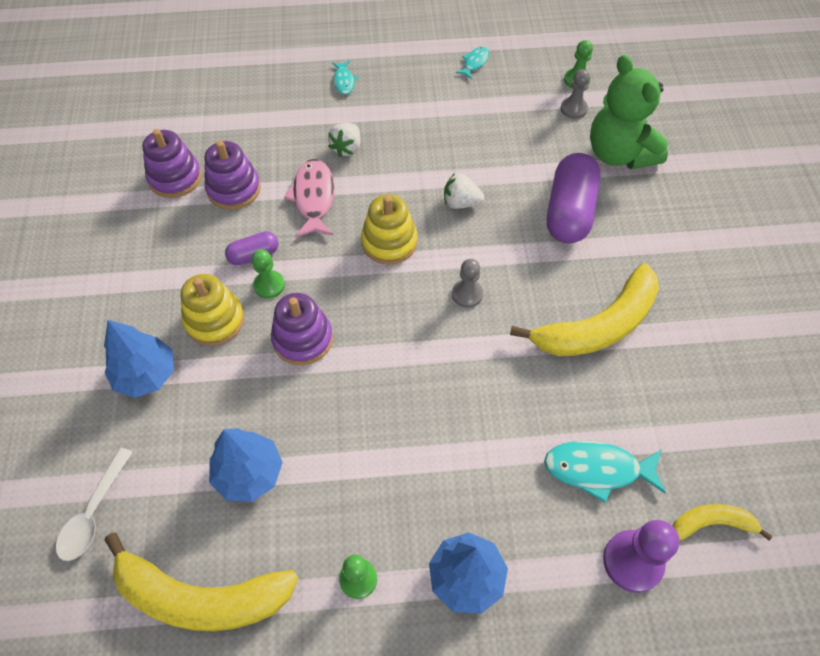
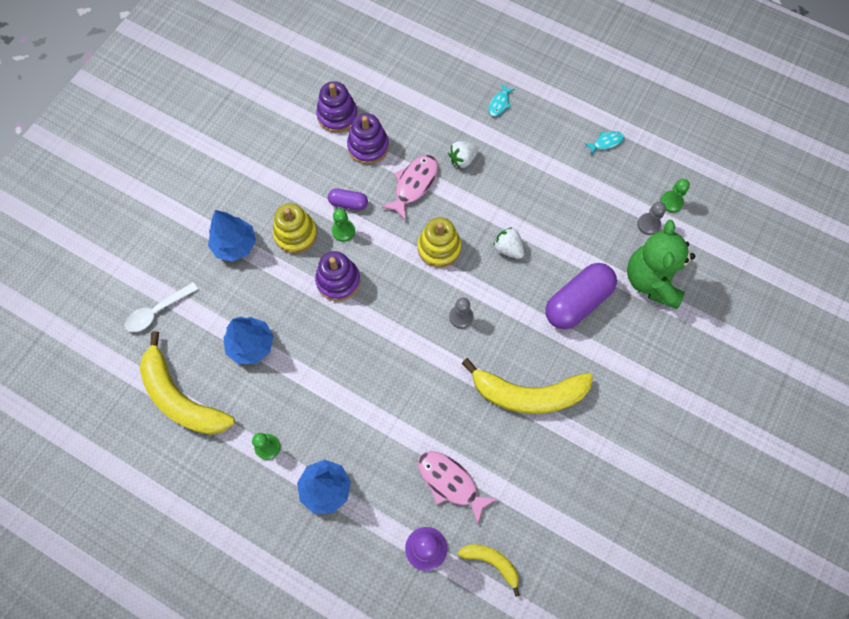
camera: 35 degrees right, 10 degrees up
turquoise fish [544,441,666,503] -> pink fish [418,451,497,525]

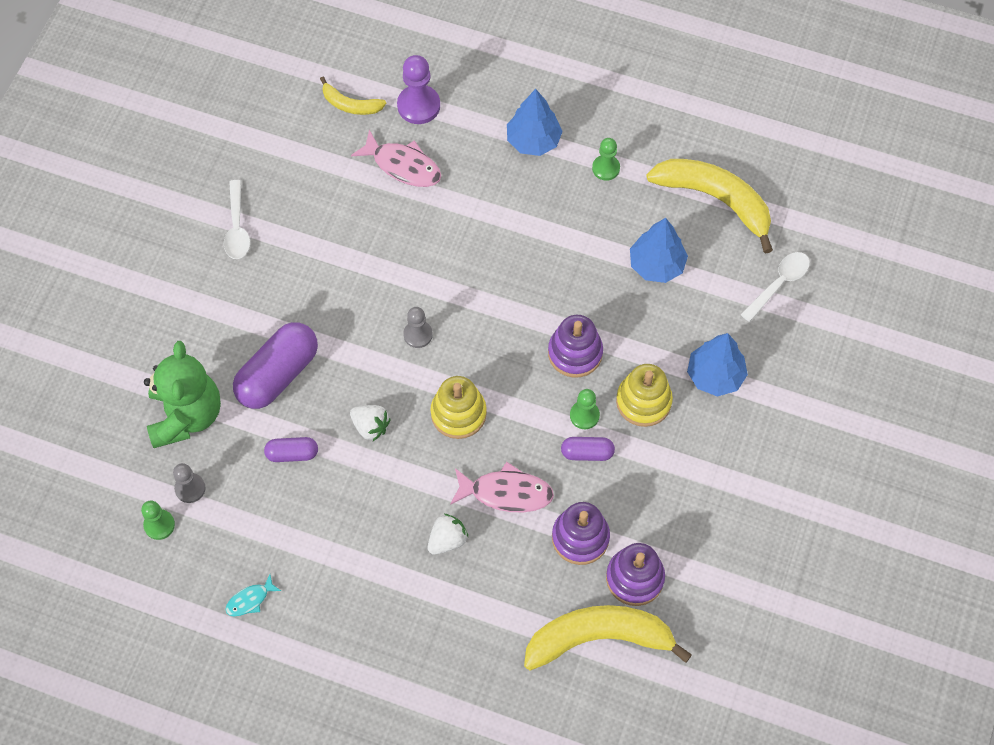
camera: 170 degrees right, 5 degrees down
pink fish [381,155,438,221] -> pink fish turned 105 degrees counterclockwise [450,462,554,512]
yellow banana [462,358,593,414] -> yellow banana moved to [524,605,692,670]
turquoise fish [489,84,515,117] -> none
none -> white spoon [224,180,250,259]
none -> purple capsule [264,437,318,462]

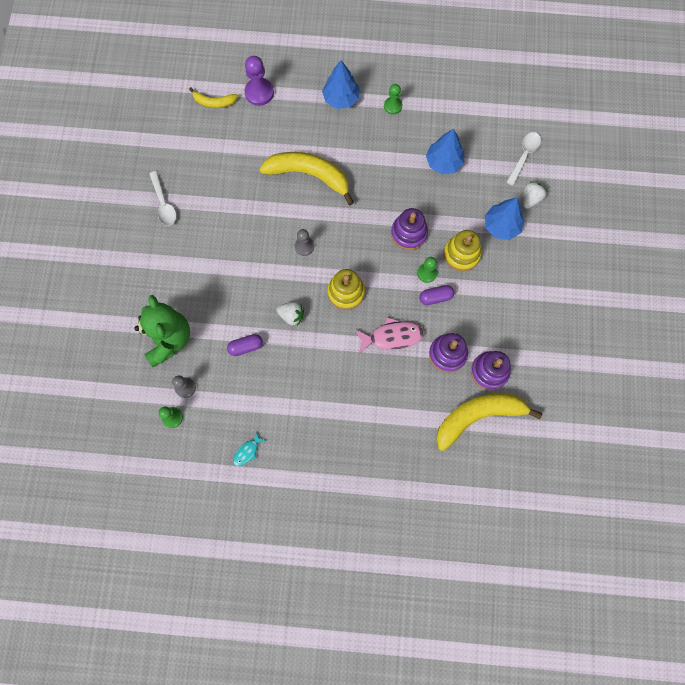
camera: 15 degrees left, 10 degrees up
purple capsule [233,322,318,409] -> none
pink fish [351,130,441,187] -> none
white strawberry [428,514,469,555] -> white strawberry moved to [523,181,547,209]
yellow banana [646,159,773,254] -> yellow banana moved to [259,152,354,205]

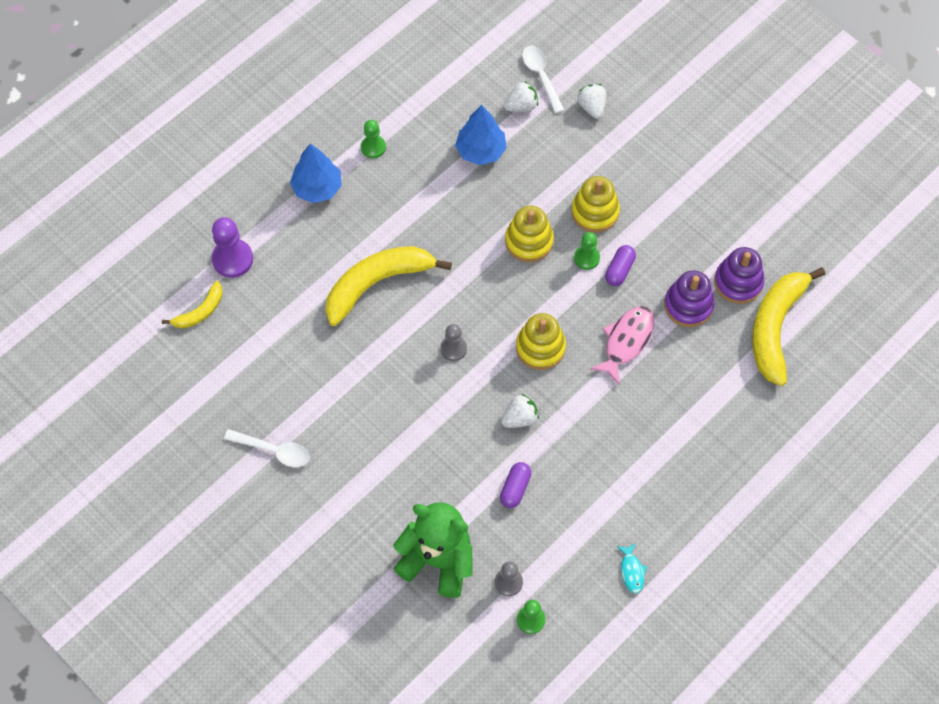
camera: 50 degrees left, 10 degrees down
purple stacking toy [391,208,428,250] -> yellow stacking toy [505,206,554,262]
blue tree [485,197,524,240] -> none
none -> white strawberry [504,81,538,112]

